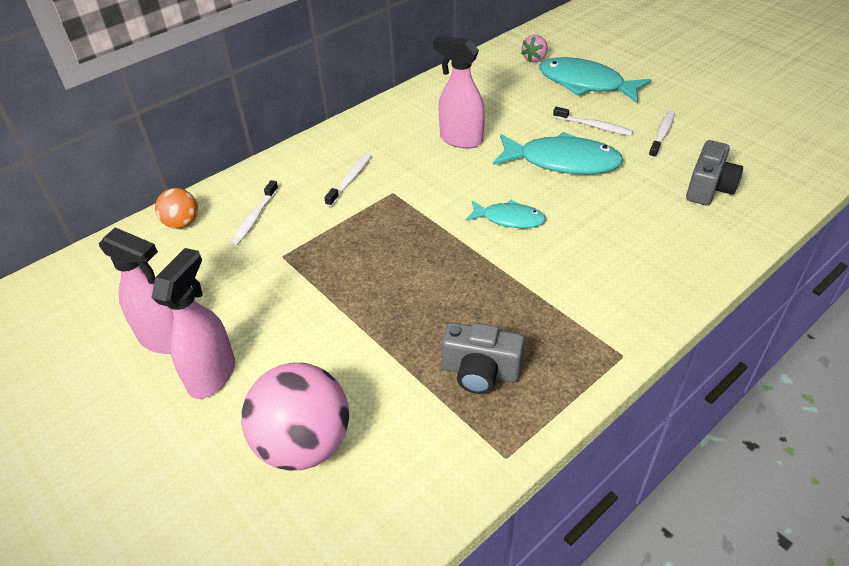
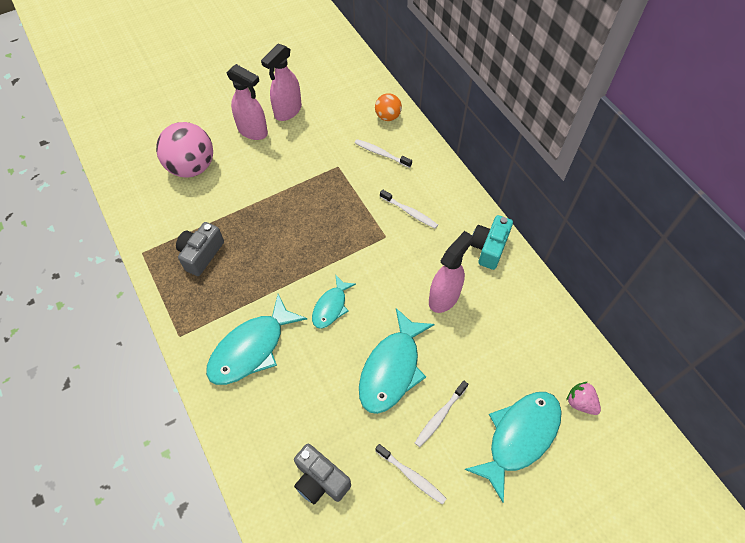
camera: 100 degrees right, 15 degrees up
none -> turquoise fish [206,294,307,385]
none -> turquoise camera [470,215,513,270]

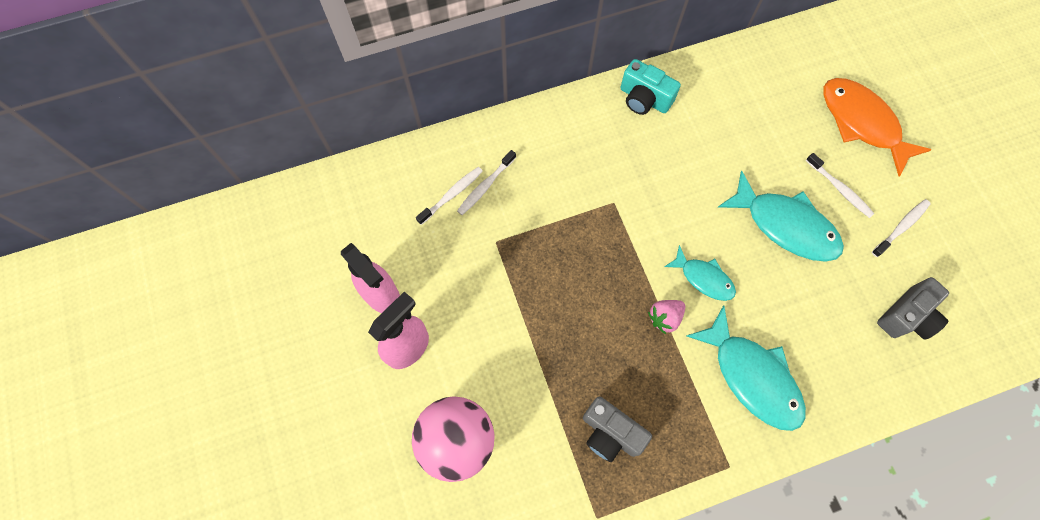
camera: 80 degrees left, 10 degrees up
orange ball [375,93,402,121] -> none
white toothbrush [380,190,438,229] -> white toothbrush moved to [416,167,483,225]
pink spray bottle [429,231,473,313] -> none
turquoise fish [464,392,562,503] -> orange fish [824,78,932,177]
pink strawberry [566,382,601,415] -> pink strawberry moved to [648,300,685,334]

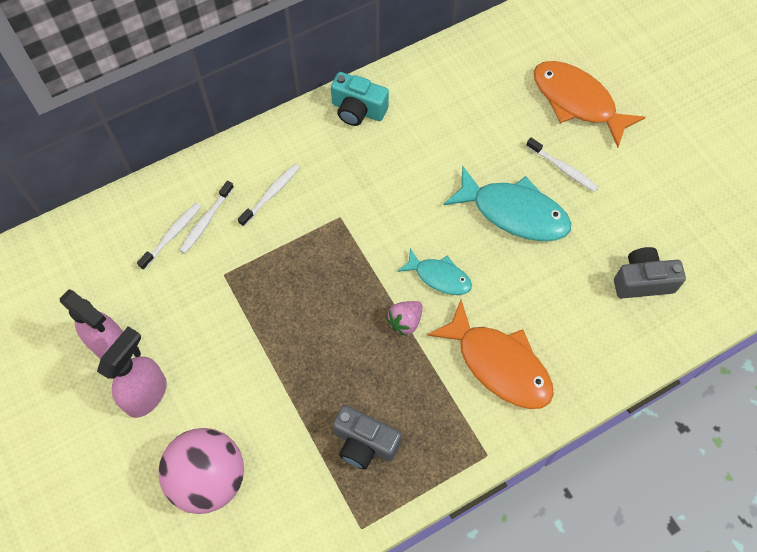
camera: 10 degrees left, 5 degrees down
turquoise fish [686,306,806,431] -> orange fish [427,300,554,409]
white toothbrush [872,199,931,257] -> white toothbrush moved to [238,164,300,227]
grey camera [877,277,949,339] -> grey camera turned 135 degrees counterclockwise [614,247,686,299]

